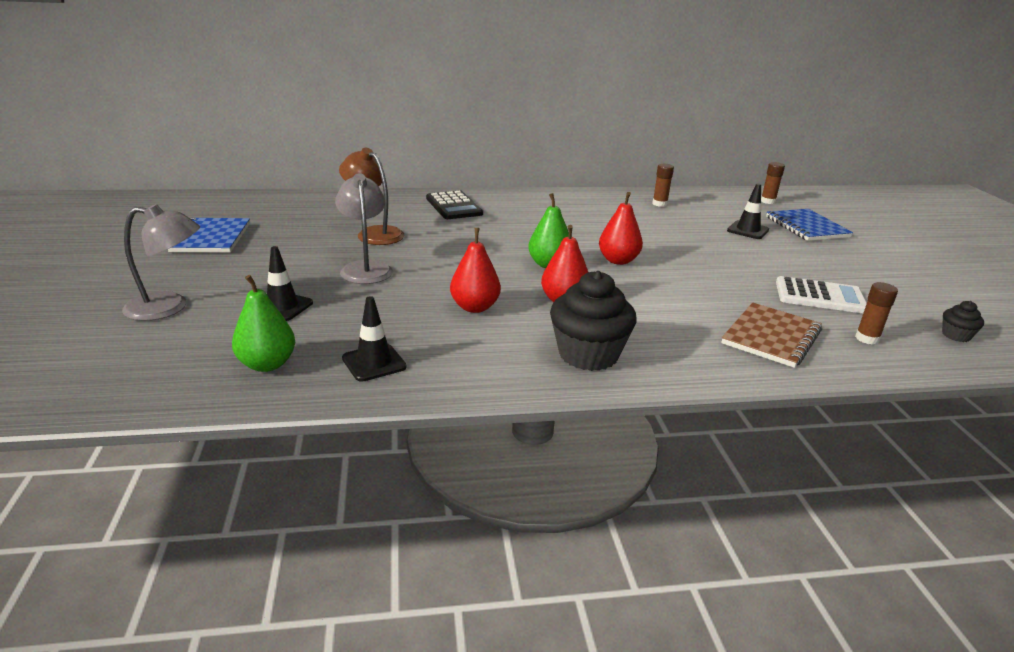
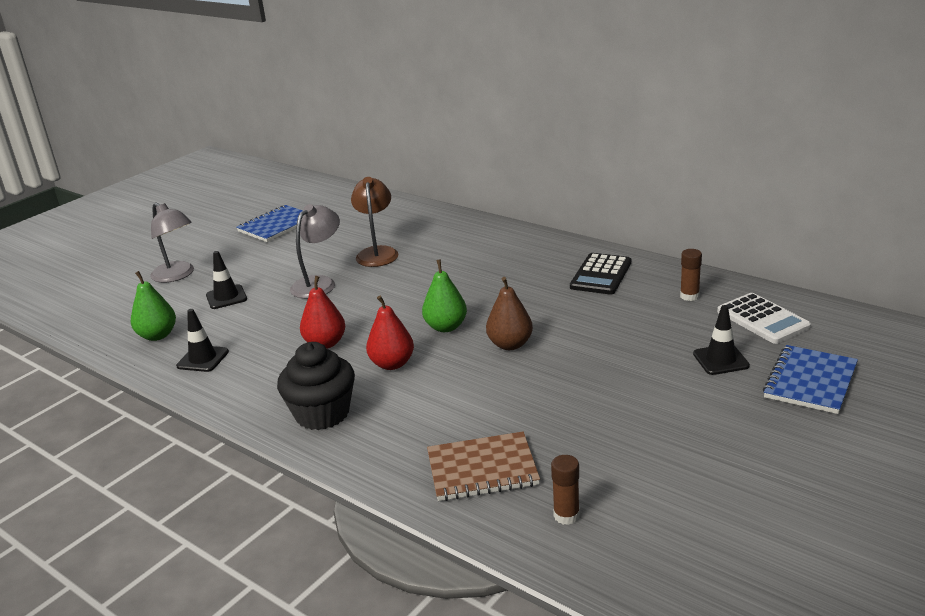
camera: 50 degrees right, 0 degrees up
black calculator [426,191,483,219] -> black calculator moved to [570,253,631,295]
red pear [599,192,643,265] -> brown pear [486,277,533,350]
brown glue stick [761,162,785,204] -> none
white calculator [776,276,867,313] -> white calculator moved to [717,293,811,344]
black cupcake [942,301,984,342] -> none

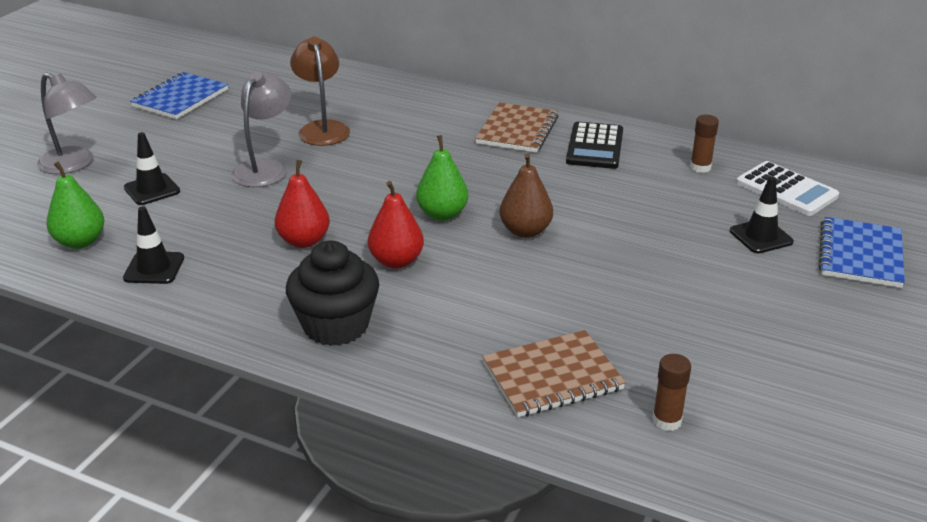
camera: 15 degrees left, 5 degrees up
none -> brown notebook [475,102,559,153]

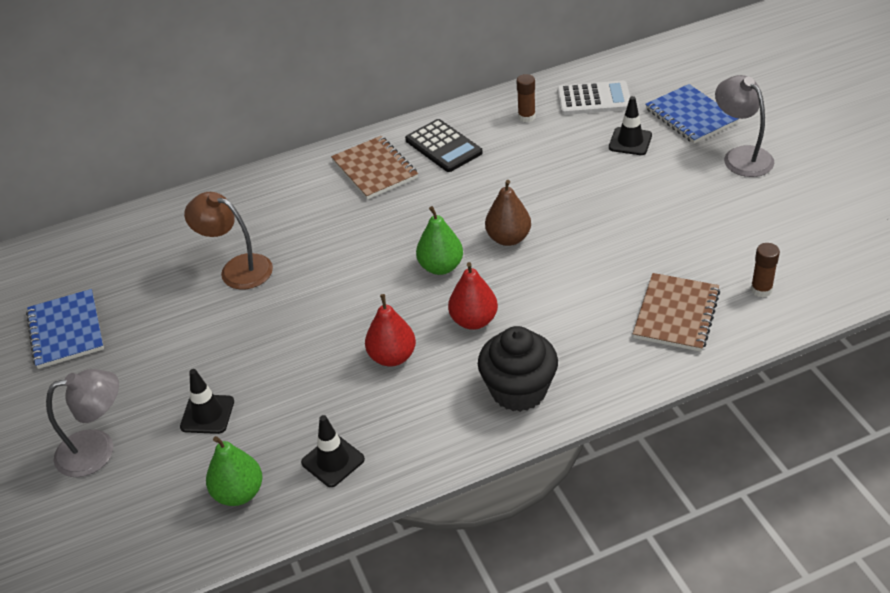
camera: 45 degrees left, 10 degrees up
grey lamp [231,72,292,187] -> grey lamp moved to [715,75,774,177]

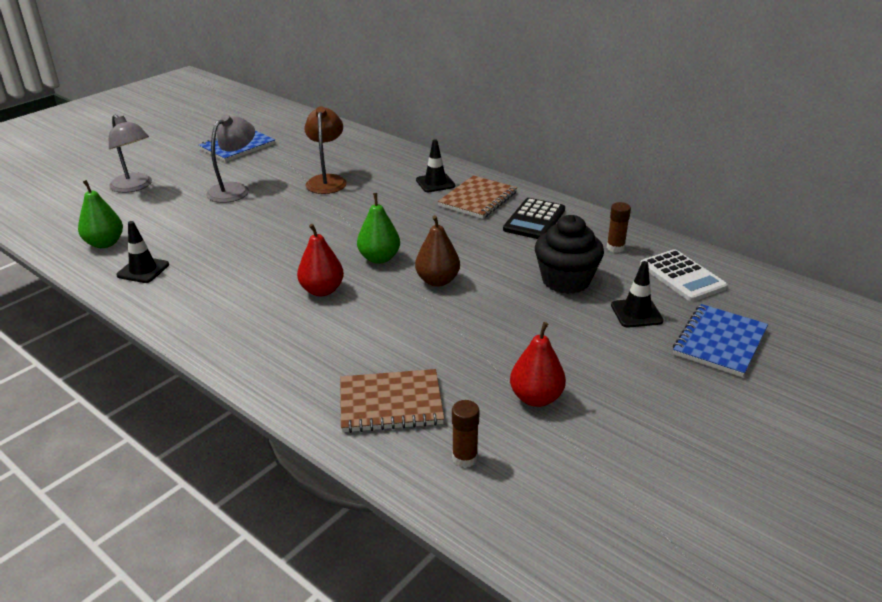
camera: 60 degrees right, 10 degrees down
black traffic cone [180,369,234,434] -> black traffic cone moved to [416,140,455,192]
red pear [365,294,416,367] -> red pear moved to [510,322,566,407]
black cupcake [478,326,558,412] -> black cupcake moved to [535,215,604,294]
grey lamp [715,75,774,177] -> grey lamp moved to [206,115,255,203]

